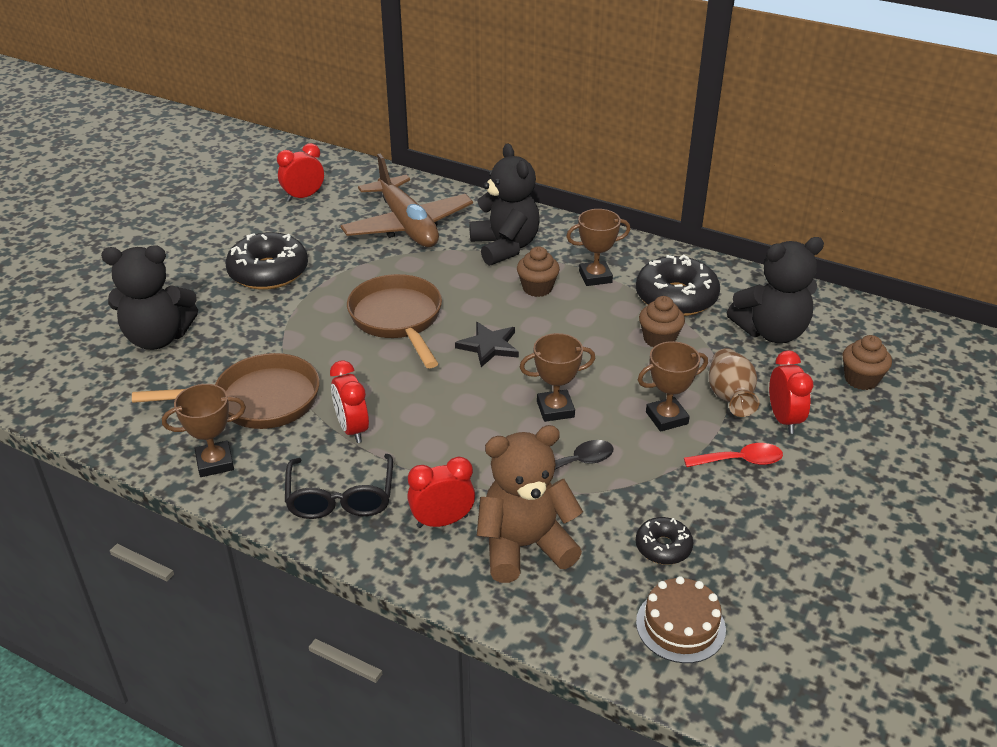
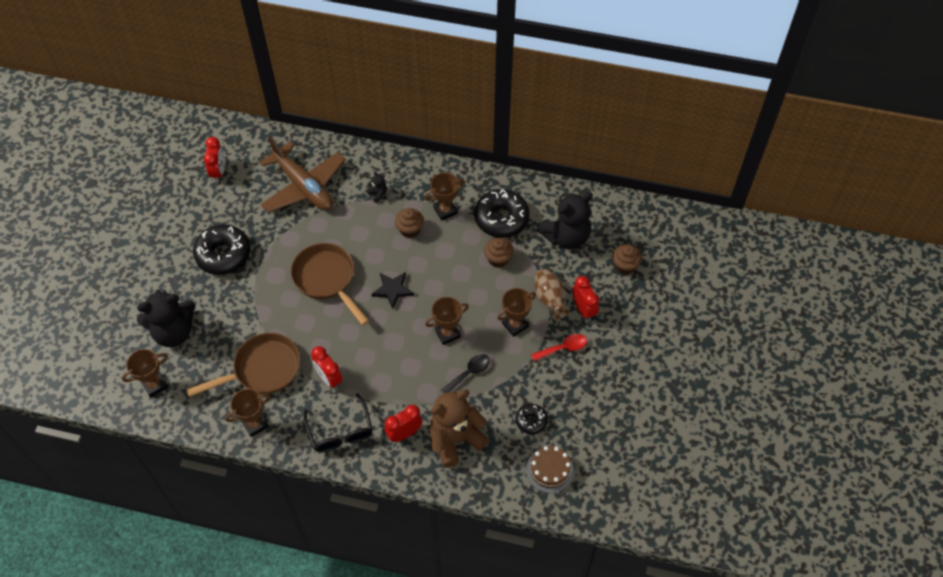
camera: 15 degrees left, 20 degrees up
red clock [277,143,324,202] -> red clock turned 135 degrees clockwise [204,137,224,182]
black teddy bear [469,143,540,266] -> black teddy bear [366,172,387,203], size x0.41
none -> brown trophy [122,349,168,398]

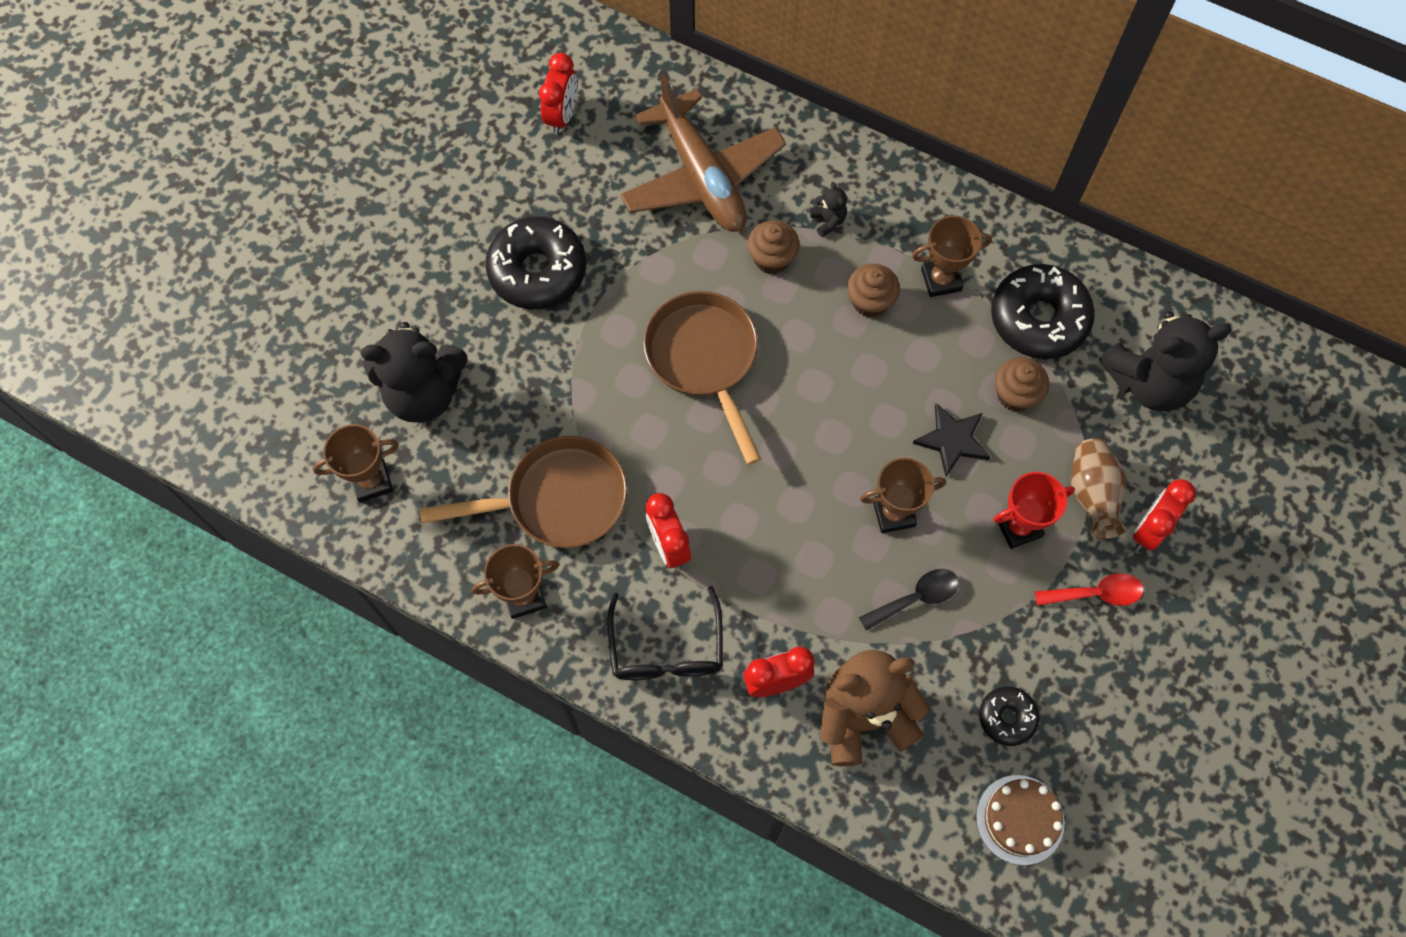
camera: 15 degrees right, 10 degrees up
black star [371,272,414,309] -> black star moved to [912,403,990,477]
brown trophy [497,288,536,337] -> red trophy [993,472,1075,549]
red clock [572,276,599,321] -> red clock turned 135 degrees counterclockwise [1133,479,1196,551]
brown cupcake [612,244,642,275] -> brown cupcake moved to [747,220,800,274]

